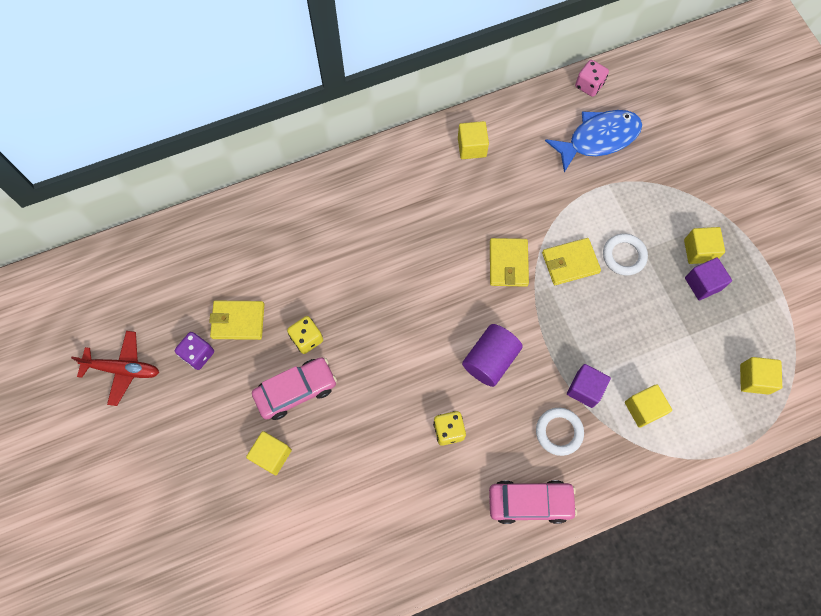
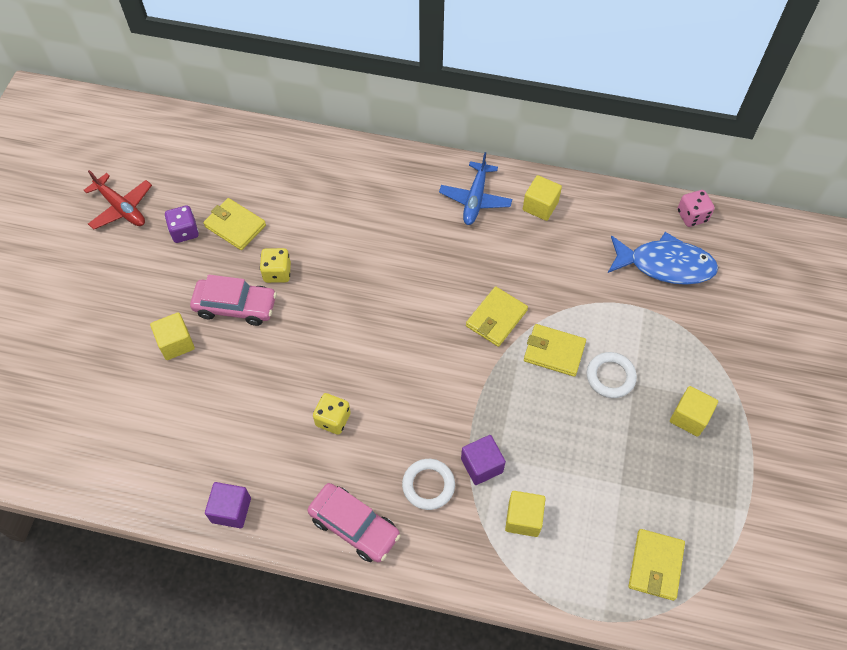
camera: 35 degrees right, 10 degrees down
purple cylinder [462,324,523,387] -> none
purple cube [685,258,732,300] -> purple cube moved to [205,482,251,528]
yellow cube [740,357,782,395] -> yellow wallet [629,529,685,601]
none -> blue plane [439,152,512,225]

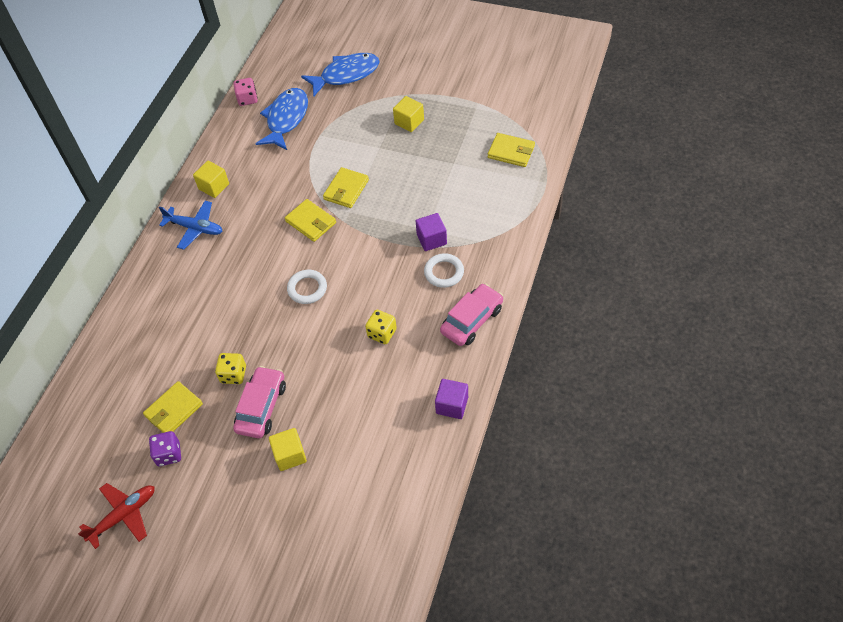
camera: 80 degrees left, 5 degrees down
yellow cube [505,491,546,537] -> none
white ring [587,352,637,398] -> white ring moved to [287,270,327,304]
none -> blue fish [301,53,380,96]

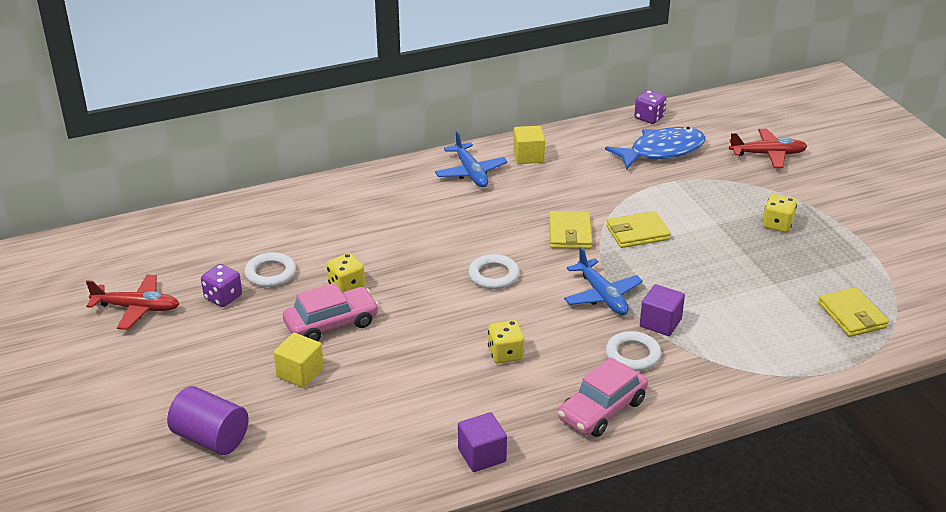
camera: 45 degrees right, 20 degrees down
yellow wallet [143,381,203,433] -> white ring [245,252,296,287]
pink dice [234,78,258,106] -> purple dice [634,90,666,124]
blue fish [301,53,380,96] -> red plane [729,129,808,168]
yellow cube [393,96,424,132] -> yellow dice [762,194,797,232]
pink car [440,283,503,346] -> pink car turned 135 degrees clockwise [558,357,648,437]
none -> purple cylinder [167,386,249,455]
none -> blue plane [564,247,643,315]

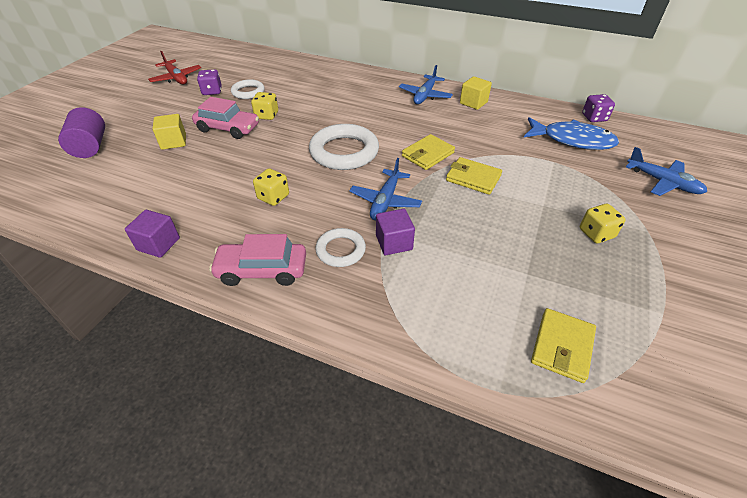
camera: 45 degrees right, 10 degrees up
white ring [468,254,520,289] -> white ring [309,124,379,170], size x1.76
red plane [729,129,808,168] -> blue plane [626,147,707,196]

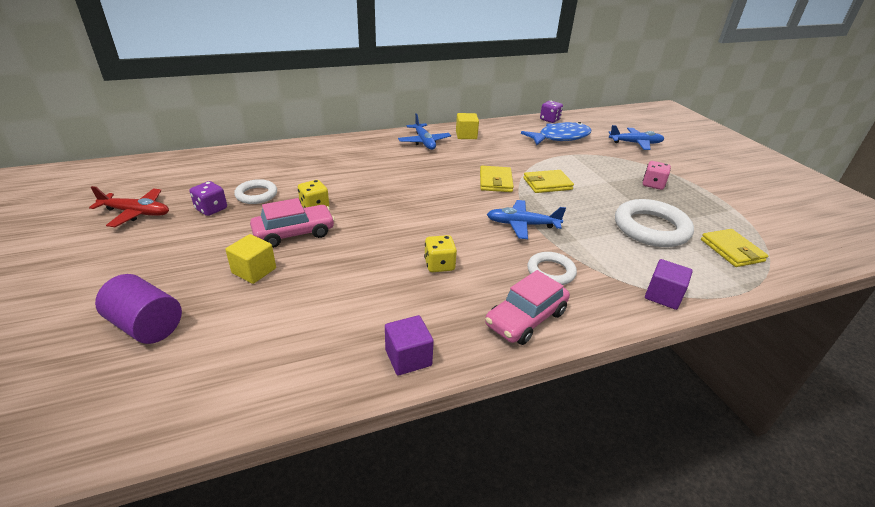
camera: 45 degrees left, 10 degrees down
white ring [309,124,379,170] -> white ring moved to [615,199,694,247]
blue plane [349,158,422,220] -> blue plane turned 120 degrees clockwise [487,200,566,239]
purple cube [376,209,415,255] -> purple cube moved to [645,259,693,310]
yellow dice [580,204,626,243] -> pink dice [643,161,671,190]

